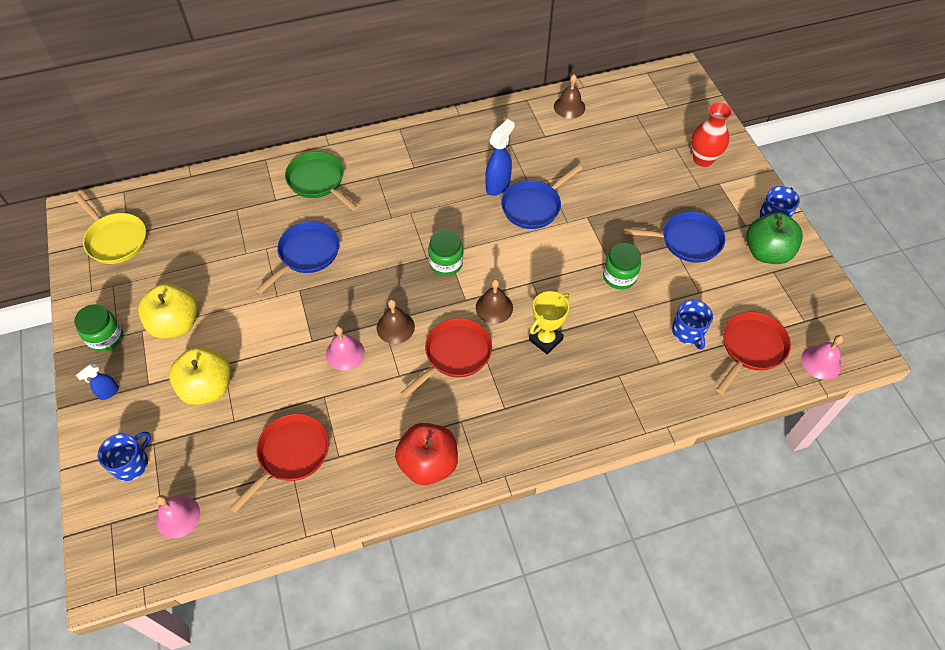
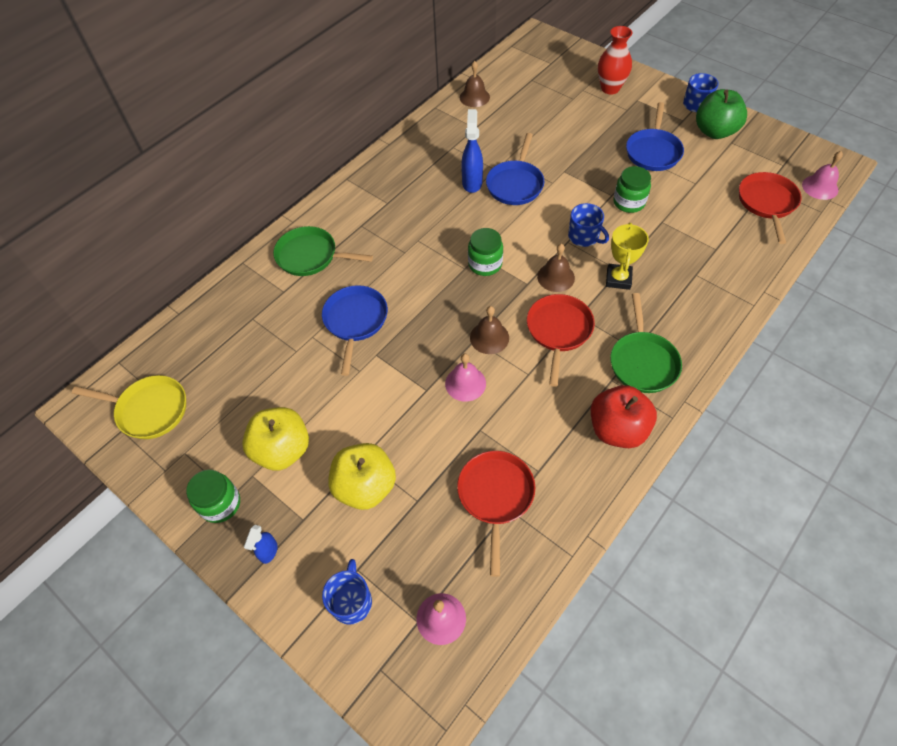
camera: 30 degrees left, 0 degrees up
blue pan [623,212,725,263] -> blue pan turned 135 degrees clockwise [626,102,684,171]
blue mug [672,300,713,350] -> blue mug moved to [568,203,609,247]
none -> green pan [610,293,682,393]

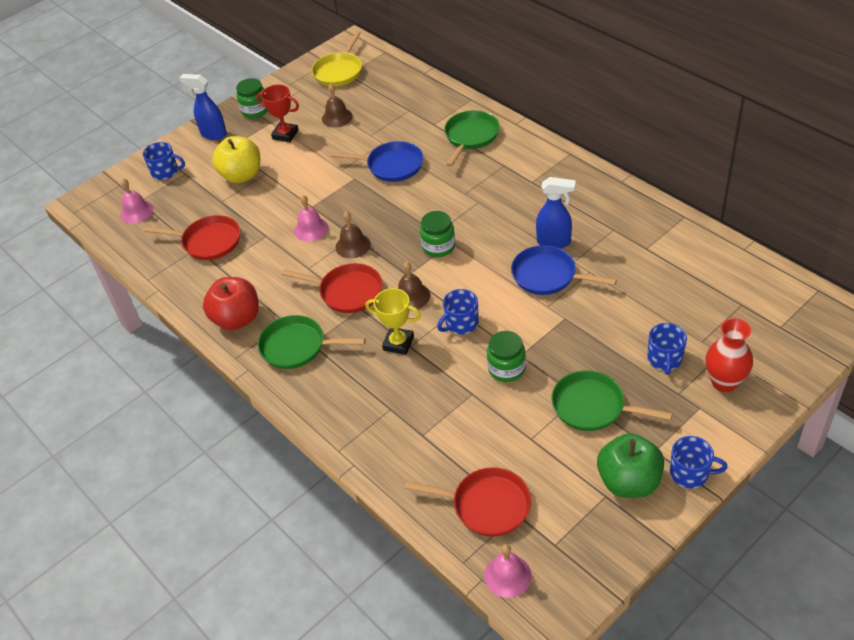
camera: 100 degrees right, 10 degrees down
yellow apple [242,407,309,470] -> red trophy [256,84,299,142]
blue spray bottle [244,525,278,564] -> blue spray bottle [179,74,227,140], size x1.73
brown bell [460,61,490,107] -> brown bell moved to [322,84,353,128]
blue pan [626,102,684,171] -> green pan [551,370,672,431]
none -> blue mug [647,323,687,375]

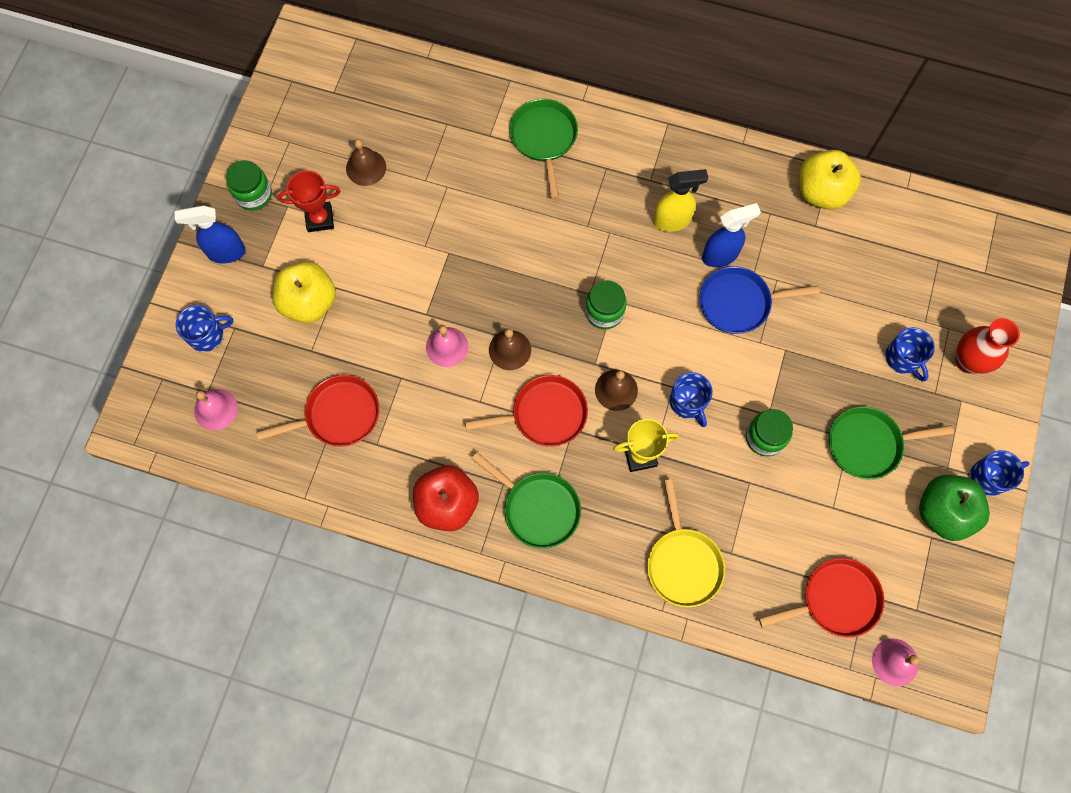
camera: 35 degrees left, 25 degrees up
green pan [258,315,366,369] -> green pan turned 120 degrees counterclockwise [472,452,581,549]
yellow pan [312,31,362,86] -> yellow pan moved to [647,479,725,608]
blue pan [331,141,423,182] -> none
blue mug [437,289,479,334] -> blue mug turned 45 degrees counterclockwise [670,372,713,427]
none -> yellow spray bottle [653,169,708,232]
none -> yellow apple [799,150,861,210]

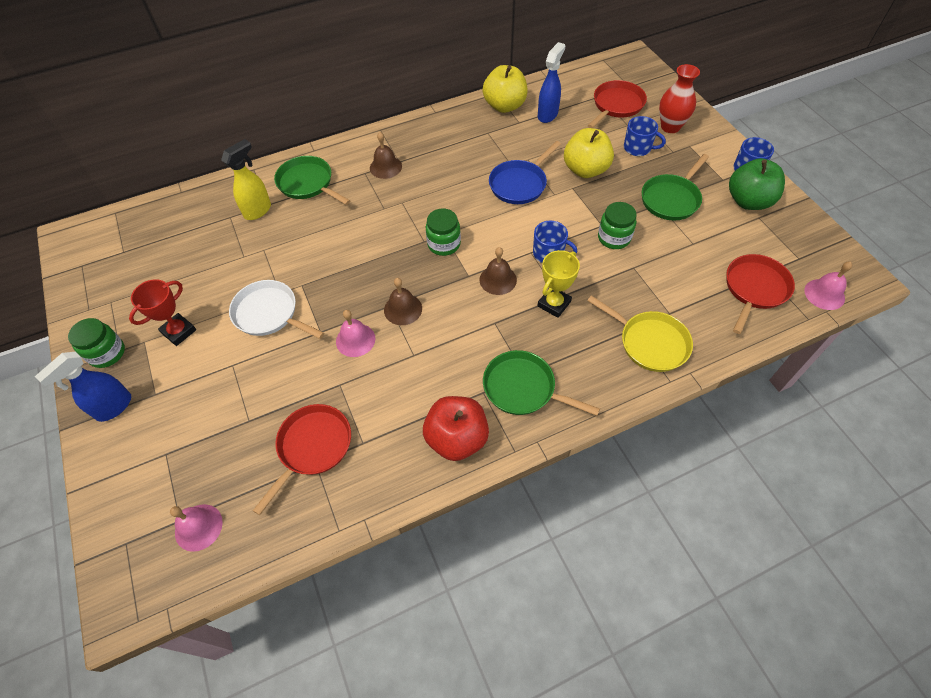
camera: 40 degrees left, 15 degrees down
blue mug [176,305,233,352] -> none
yellow apple [273,262,336,323] -> yellow apple moved to [564,128,614,178]
brown bell [346,139,386,186] -> brown bell moved to [370,132,402,179]
red pan [465,375,588,447] -> red pan moved to [588,80,647,128]
green pan [472,452,581,549] -> green pan turned 150 degrees counterclockwise [483,350,600,416]
yellow spray bottle [653,169,708,232] -> yellow spray bottle moved to [221,139,271,220]
blue spray bottle [702,203,761,267] -> blue spray bottle moved to [538,42,565,123]
none -> white pan [229,280,324,339]

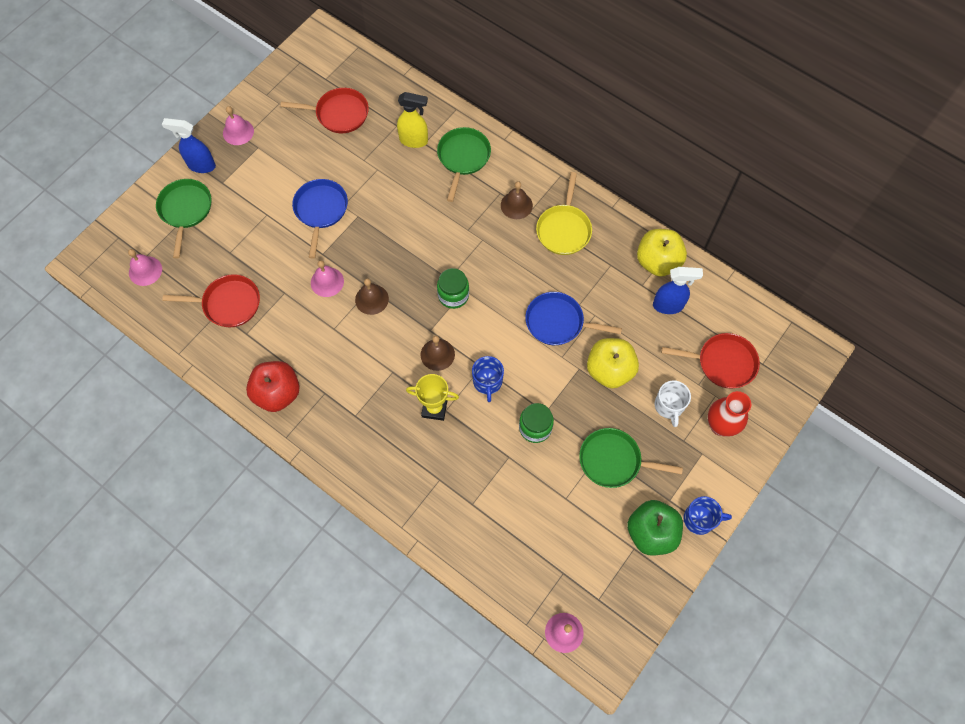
camera: 60 degrees right, 10 degrees up
green jar [68,318,125,368] -> pink bell [223,106,254,145]
red trophy [129,279,196,346] -> none
white pan [229,280,324,339] -> blue pan [292,179,348,259]
green pan [483,350,600,416] -> green pan moved to [156,179,211,258]
yellow pan [587,296,693,372] -> yellow pan moved to [536,172,592,255]
blue mug [624,116,666,156] -> white mug [655,380,691,427]
red pan [726,254,795,334] -> red pan moved to [280,88,369,133]

